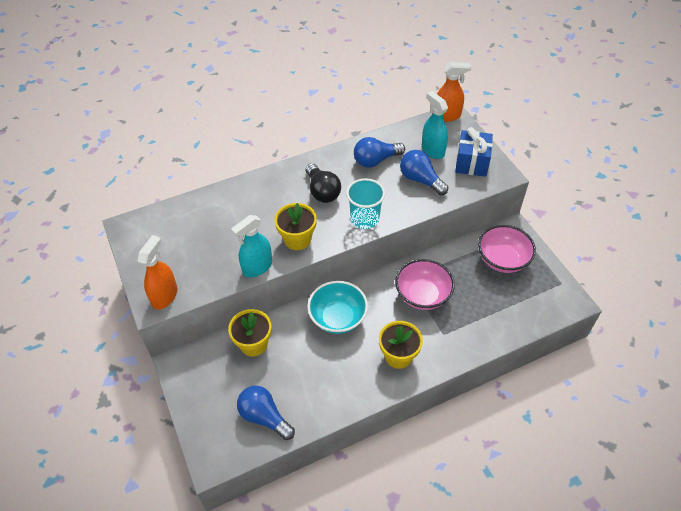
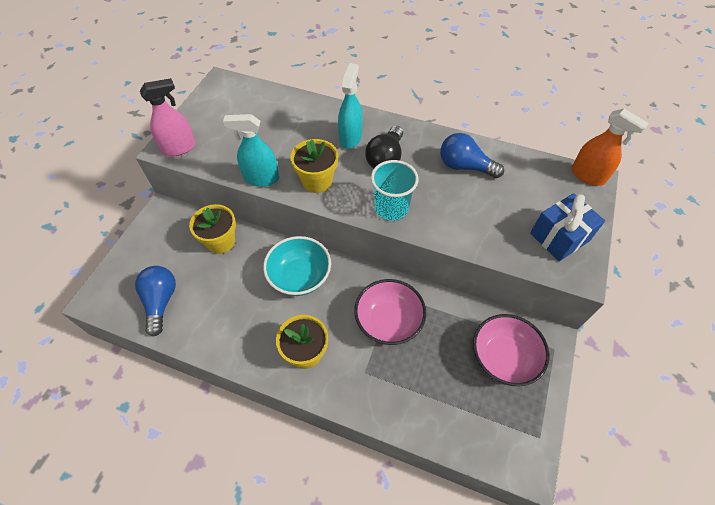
camera: 45 degrees right, 5 degrees up
orange spray bottle [137,235,177,310] -> pink spray bottle [140,78,196,156]
blue light bulb [400,150,448,195] -> none
turquoise spray bottle [422,91,448,159] -> turquoise spray bottle moved to [338,63,363,149]

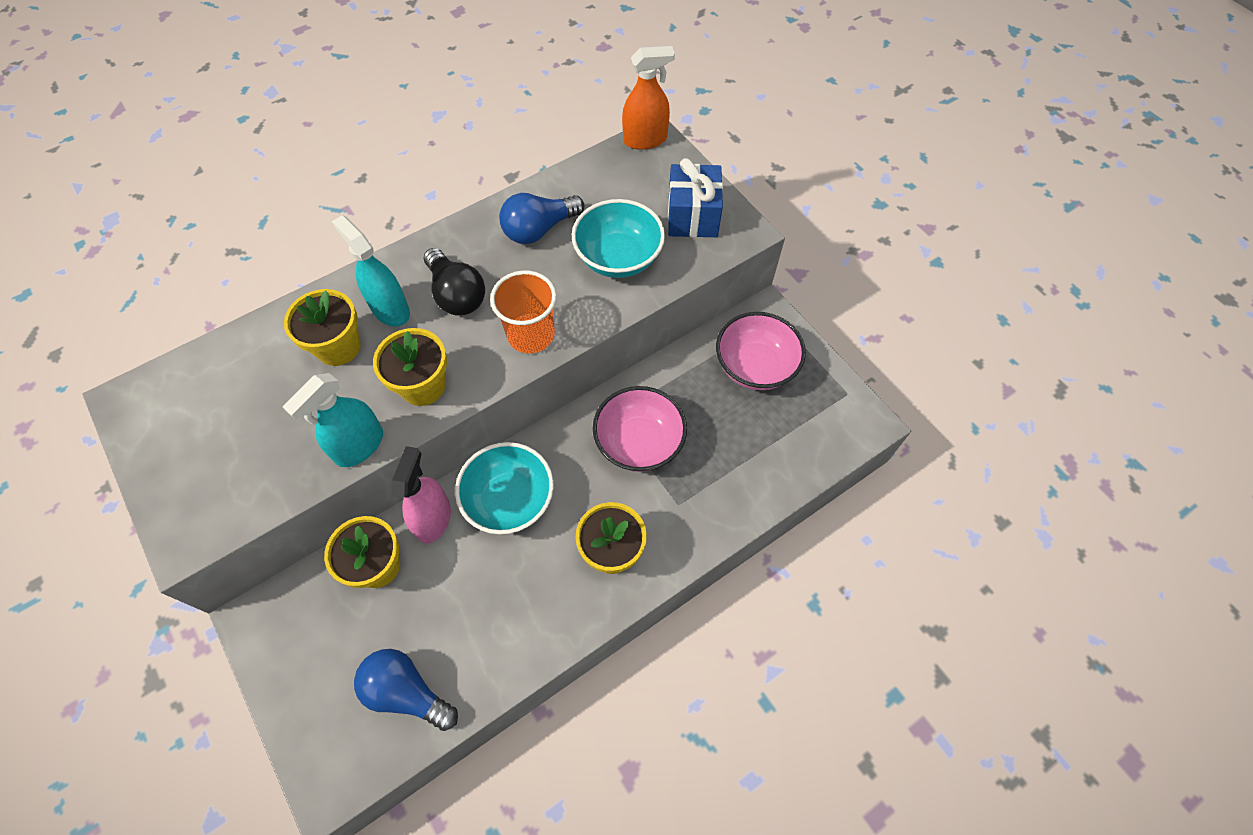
camera: 55 degrees left, 5 degrees up
pink spray bottle [140,78,196,156] -> pink spray bottle moved to [392,446,451,543]
turquoise cup [371,160,419,221] -> orange cup [490,270,557,354]
none -> yellow flower pot [284,289,361,366]
none -> turquoise bowl [572,199,665,278]

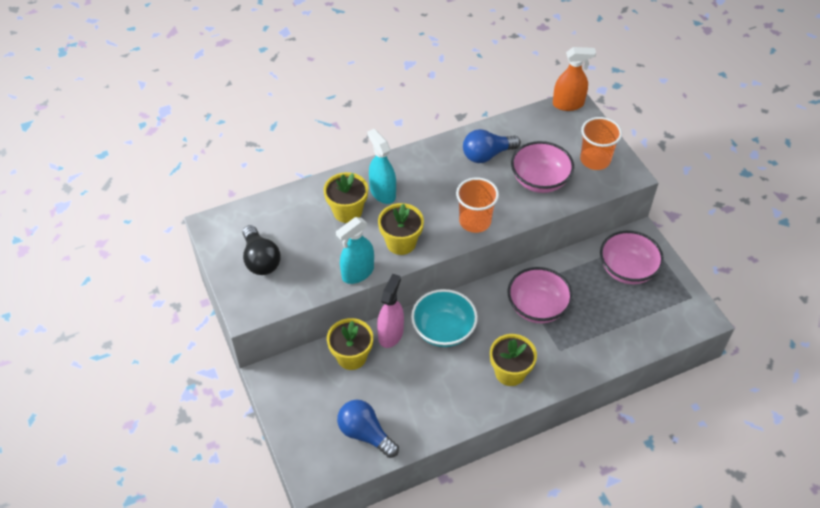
camera: 10 degrees right, 10 degrees down
black light bulb [424,248,485,315] -> black light bulb moved to [243,225,281,275]
turquoise bowl [572,199,665,278] -> pink bowl [511,141,574,193]
blue gift [668,158,723,237] -> orange cup [580,117,622,170]

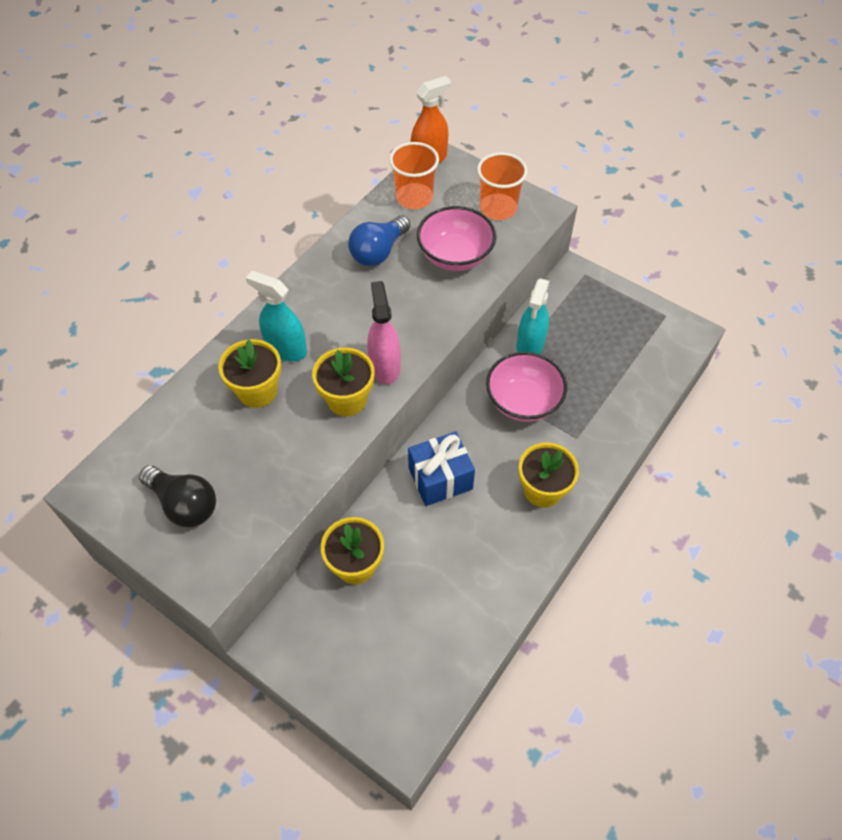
camera: 30 degrees left, 5 degrees up
turquoise spray bottle [336,217,374,284] -> turquoise spray bottle moved to [516,278,550,354]
blue light bulb [337,400,399,458] -> none
pink spray bottle [377,274,404,348] -> pink spray bottle moved to [367,281,401,384]
turquoise bowl [411,289,478,347] -> blue gift [408,432,475,506]
orange cup [456,177,499,233] -> orange cup moved to [389,142,439,209]
pink bowl [600,231,664,284] -> none

